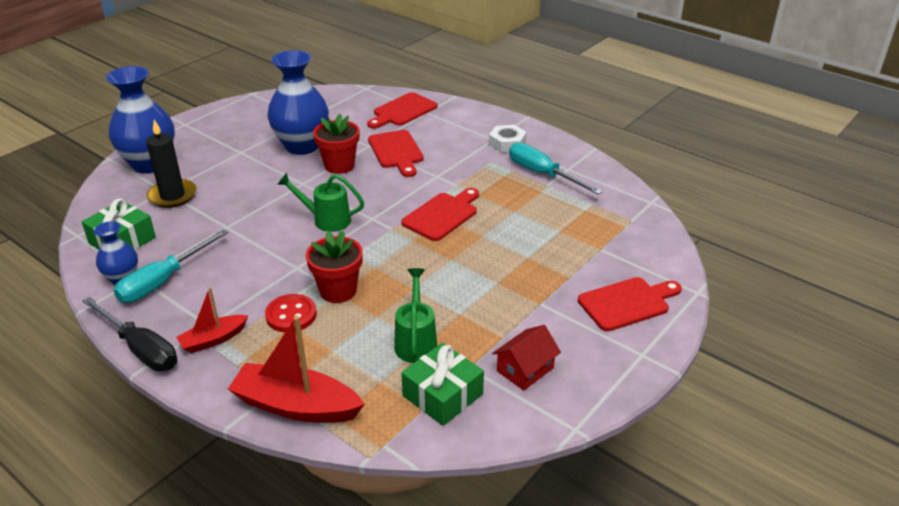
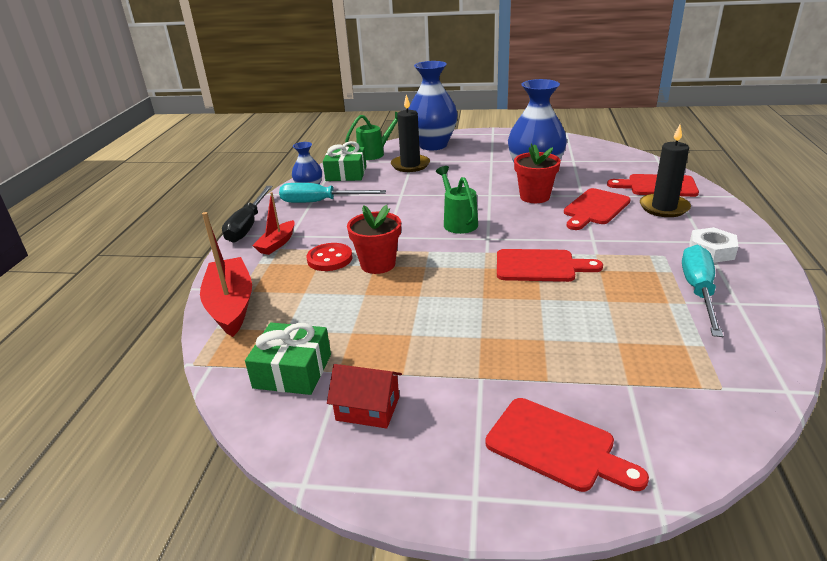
camera: 60 degrees right, 5 degrees down
red boat [176,287,248,353] -> red boat turned 90 degrees counterclockwise [252,192,295,255]
green watering can [394,268,437,363] -> green watering can moved to [345,112,398,160]
none -> black candle [640,125,691,217]

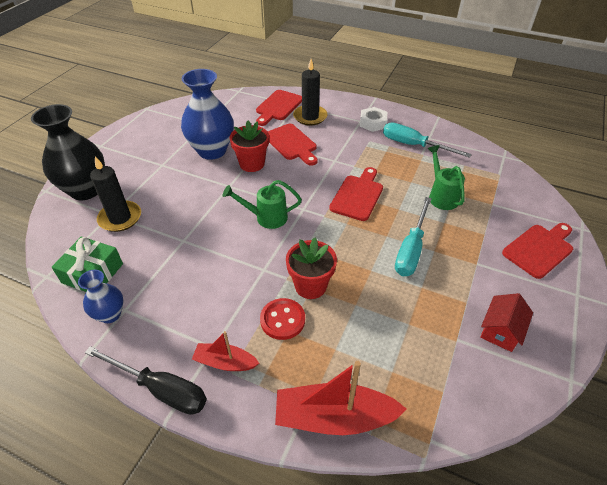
camera: 75 degrees left, 15 degrees up
green gift [245,322,331,395] -> none
red boat [252,192,295,255] -> red boat turned 150 degrees clockwise [192,331,259,371]
turquoise screwdriver [279,183,386,203] -> turquoise screwdriver moved to [395,197,432,276]
green watering can [345,112,398,160] -> green watering can moved to [428,145,465,210]
blue vase [408,61,458,150] -> black vase [31,104,105,200]

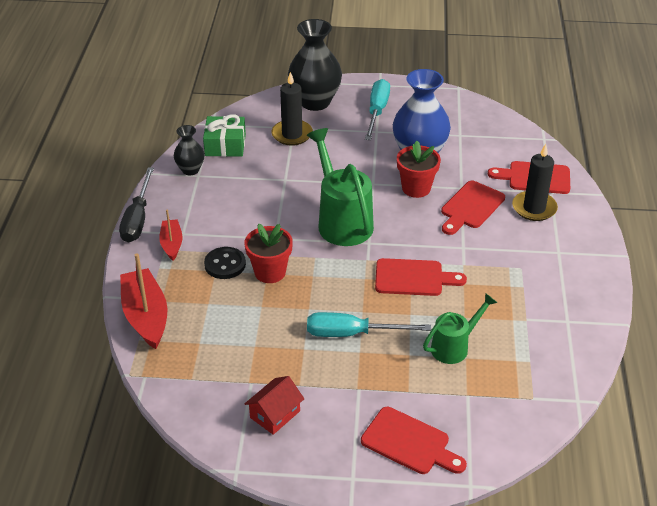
camera: 70 degrees right, 5 degrees down
blue vase [78,270,124,323] -> black vase [174,125,205,175]
green watering can [223,180,302,229] -> green watering can [307,128,374,246], size x1.69
red button [260,298,305,340] -> black button [204,247,246,279]
white nut [360,107,387,132] -> none
turquoise screwdriver [383,123,472,158] -> turquoise screwdriver moved to [365,79,390,140]
red house [480,293,533,352] -> red house turned 60 degrees counterclockwise [244,376,304,435]

